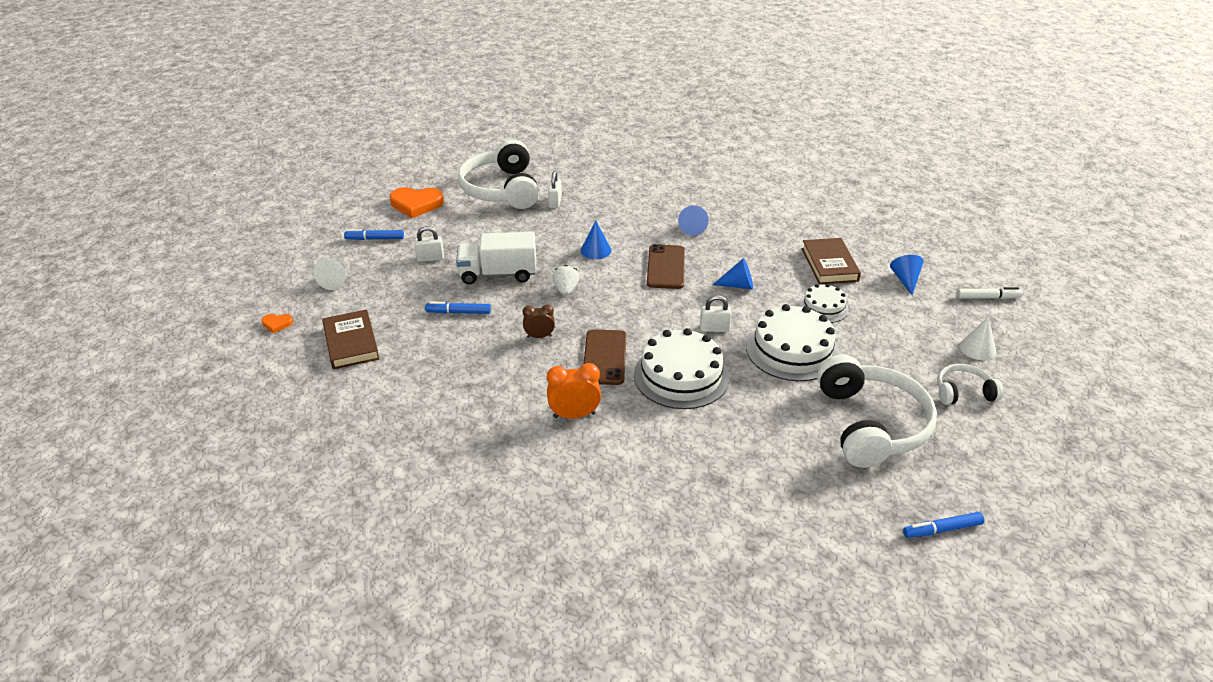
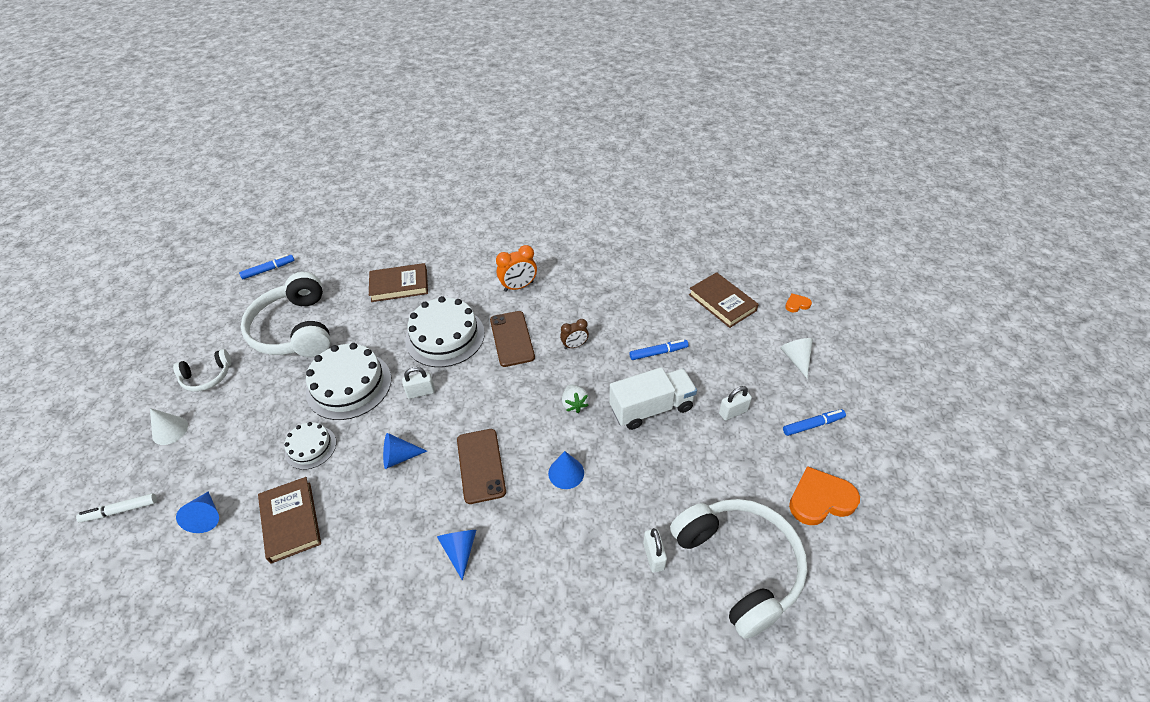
camera: 165 degrees right, 10 degrees up
none -> brown book [369,263,428,302]

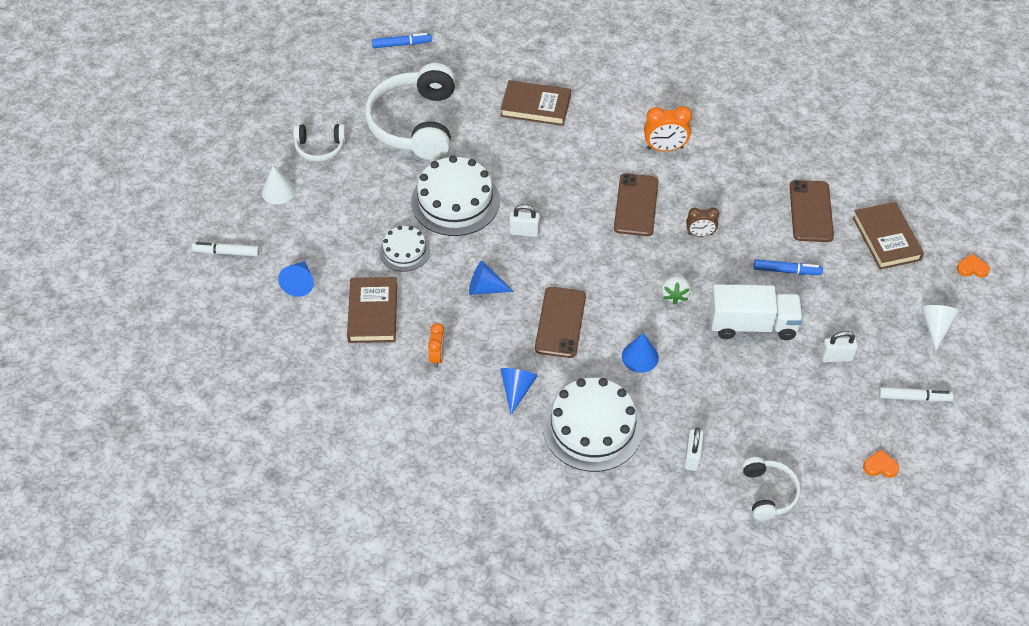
camera: 20 degrees right, 5 degrees up
white cake [405,296,485,367] -> white cake moved to [543,378,643,472]
white headphones [670,499,807,639] -> white headphones [742,457,801,521], size x0.50
blue marker [783,409,846,436] -> white marker [879,387,954,402]
orange heart [789,466,860,525] -> orange heart [863,450,899,478], size x0.48
none -> orange clock [428,323,445,367]
none -> brown phone [790,180,834,242]

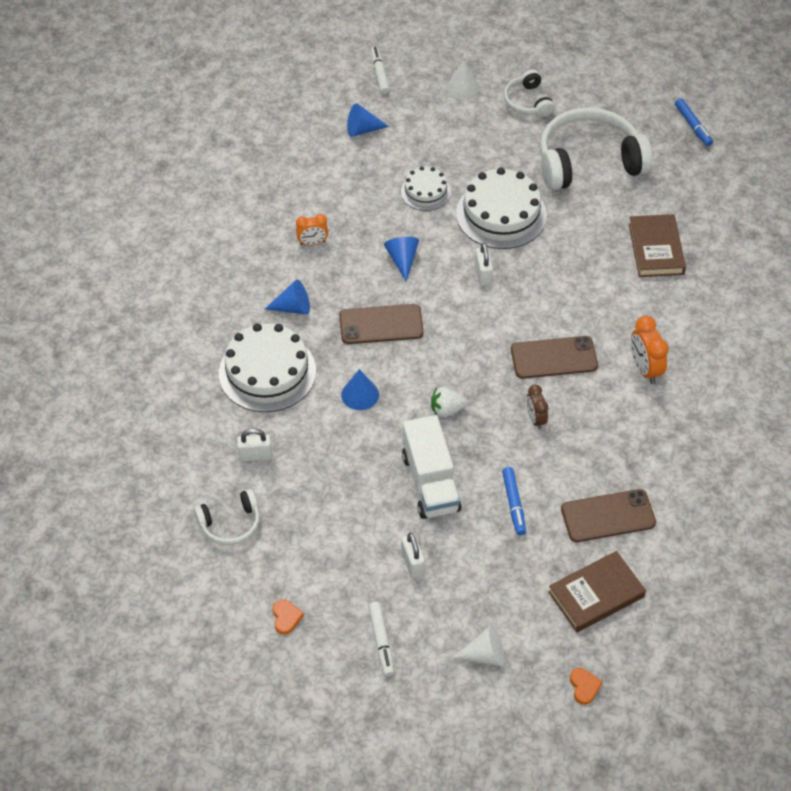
camera: 75 degrees right, 0 degrees up
brown book [347,277,397,343] -> none

